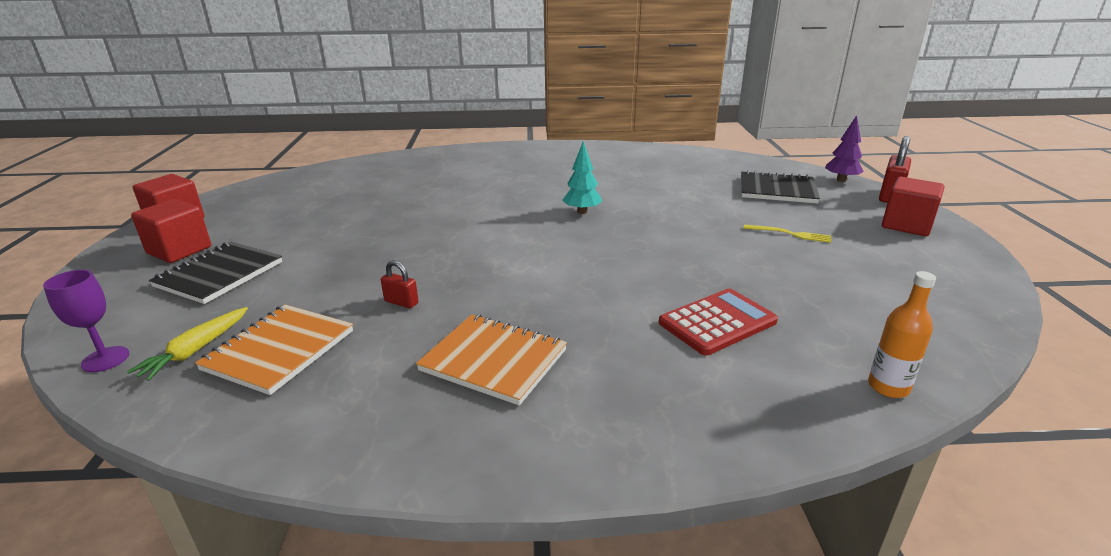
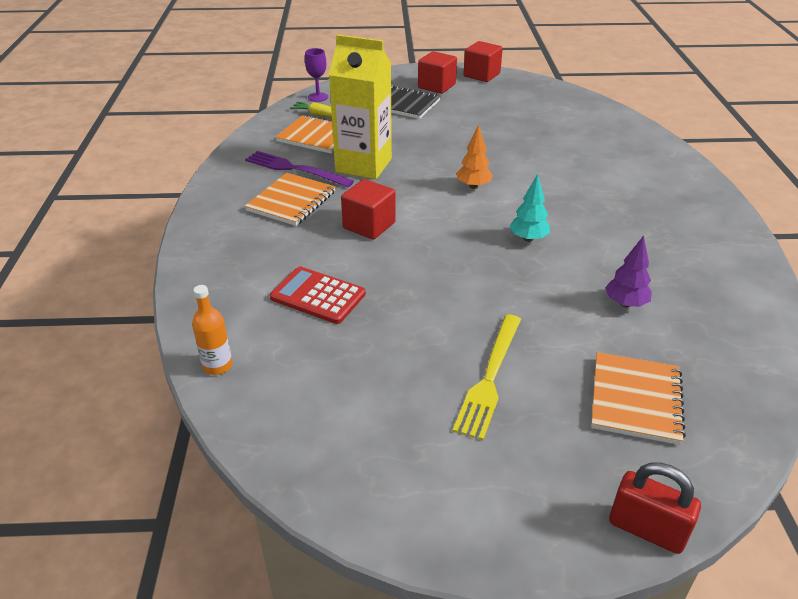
camera: 90 degrees right, 10 degrees up
red padlock [381,260,419,308] -> yellow carton [329,34,392,179]
red calculator [659,289,778,356] -> red calculator turned 150 degrees clockwise [270,266,366,324]
black notebook [741,170,820,204] -> orange notebook [591,352,686,445]
yellow fork [743,224,831,243] -> yellow fork [453,314,521,440], size x1.78
purple tree [825,115,864,182] -> purple tree moved to [605,235,652,307]
red cube [882,177,945,236] -> red cube moved to [341,179,396,240]
none -> purple fork [245,151,354,187]
none -> orange tree [456,125,493,189]

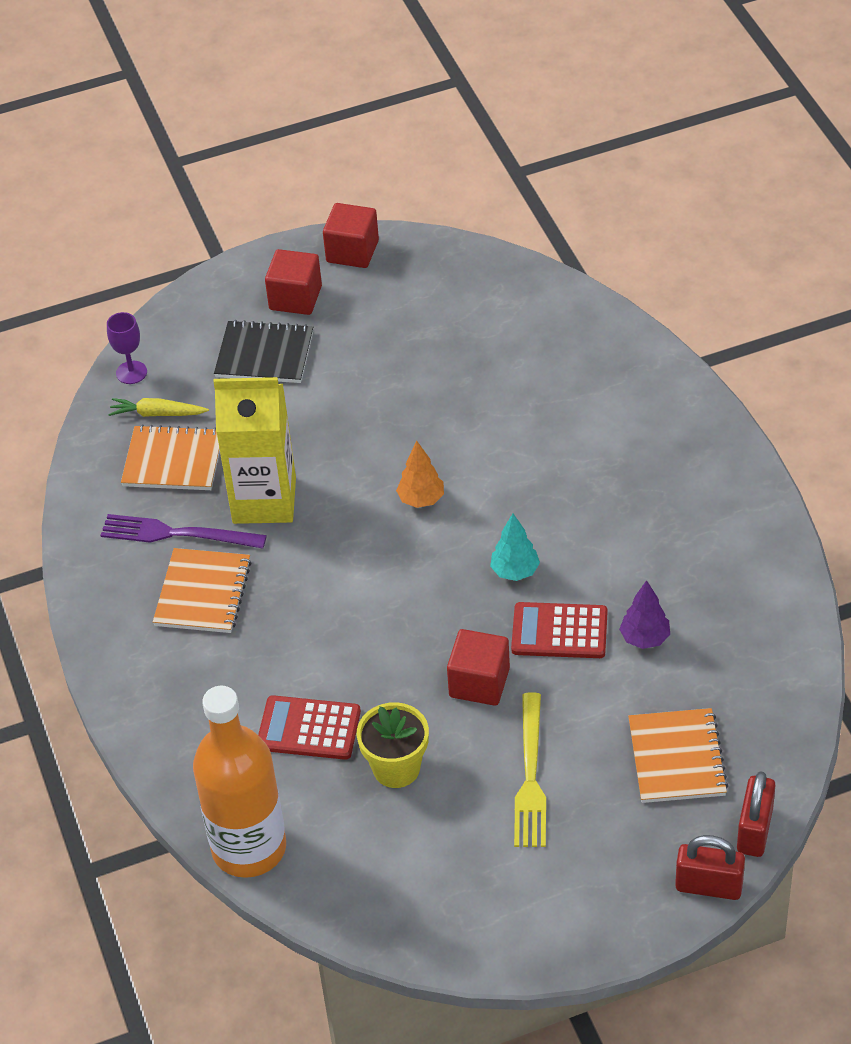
camera: 15 degrees left, 10 degrees up
orange bottle [192,285,232,375] -> orange bottle [193,686,286,878], size x2.37
red cube [341,179,396,240] -> red cube moved to [447,629,510,706]
none -> yellow flower pot [357,702,429,788]
none -> red calculator [511,602,607,658]
none -> red padlock [737,771,776,857]

